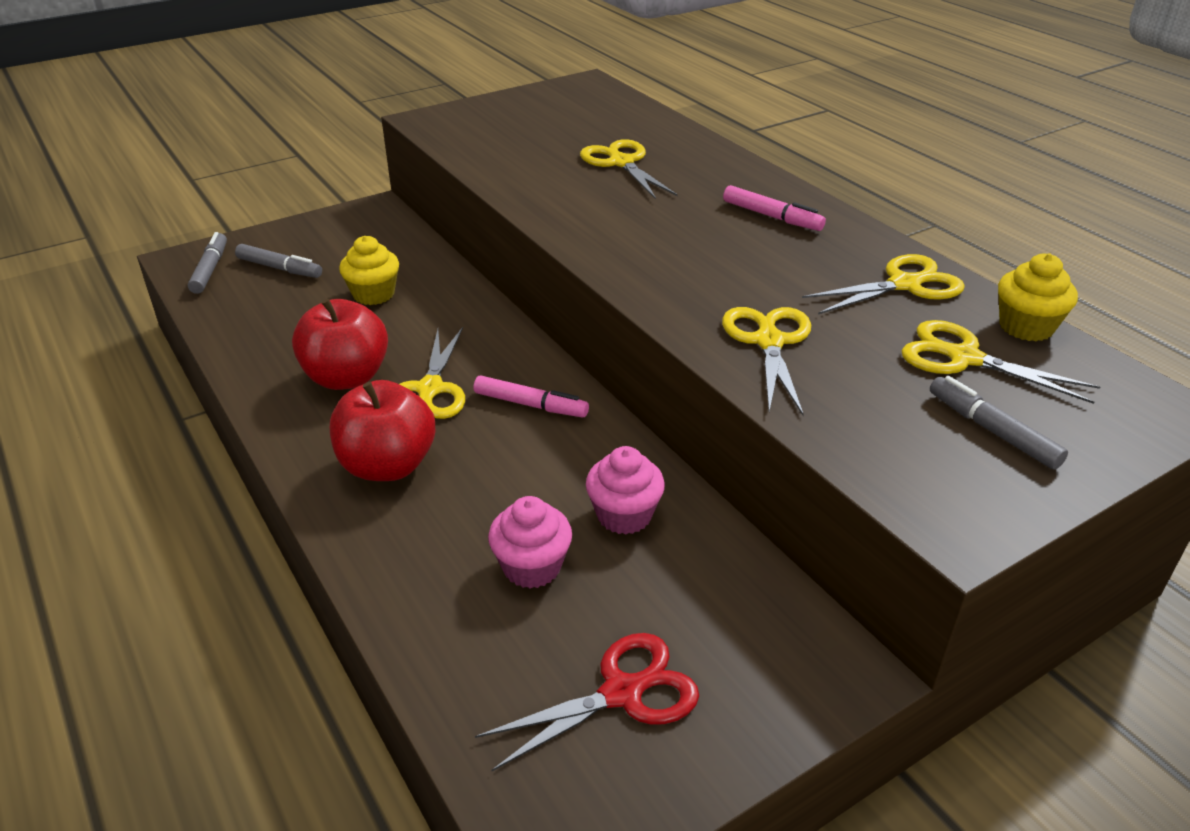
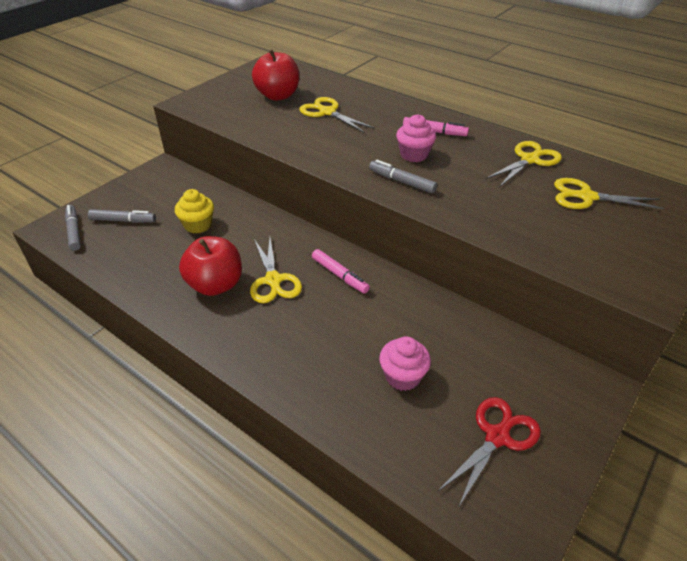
camera: 20 degrees left, 5 degrees up
red apple [330,380,435,481] -> red apple moved to [252,49,299,101]
pink marker [473,376,589,417] -> pink marker turned 45 degrees clockwise [312,249,370,294]
pink cupcake [586,446,665,535] -> pink cupcake moved to [396,114,436,162]
yellow scissors [722,307,811,415] -> none
grey marker [930,376,1068,470] -> grey marker moved to [369,160,437,193]
yellow cupcake [998,253,1078,341] -> none

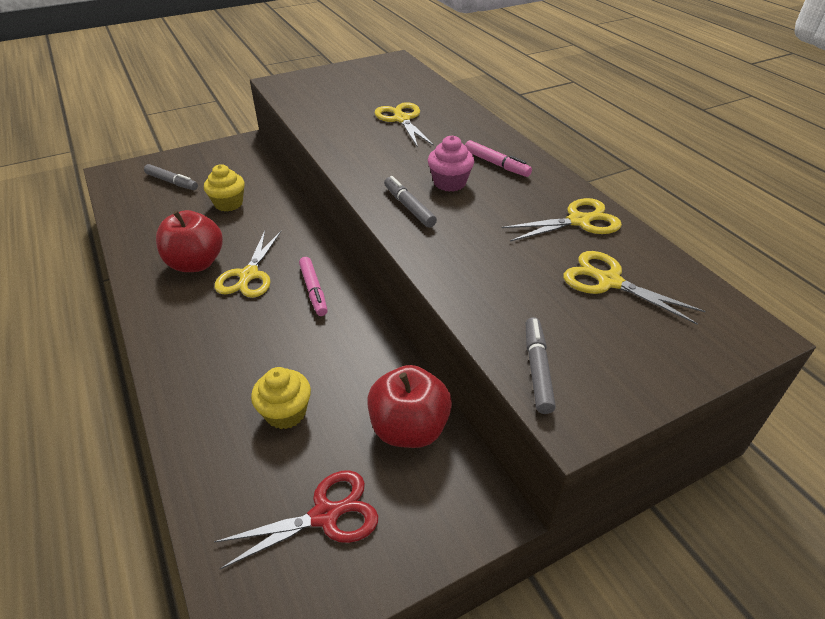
camera: 25 degrees right, 0 degrees up
grey marker [65,205,81,251] -> grey marker moved to [526,317,556,414]
red apple [252,49,299,101] -> red apple moved to [367,365,452,448]
pink cupcake [379,336,431,391] -> yellow cupcake [251,367,311,429]

